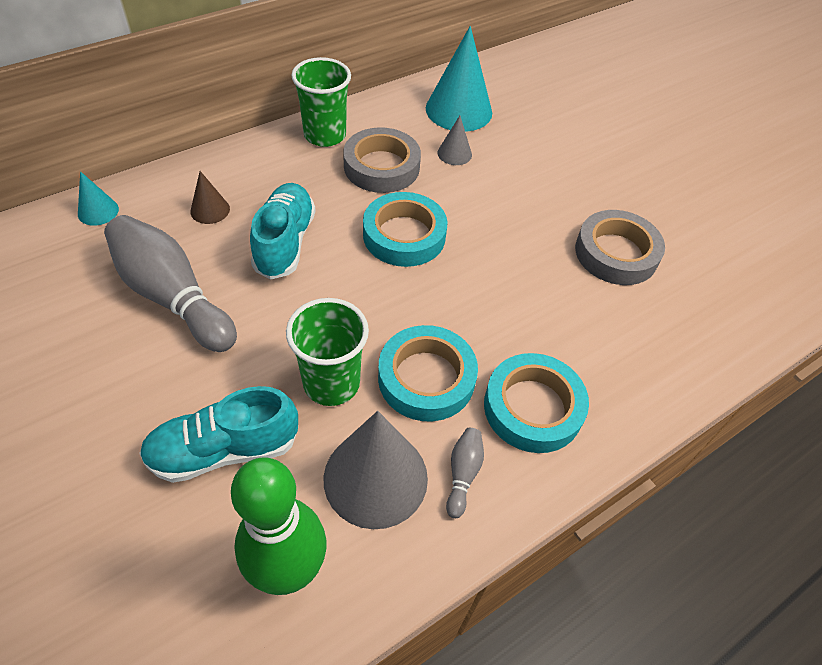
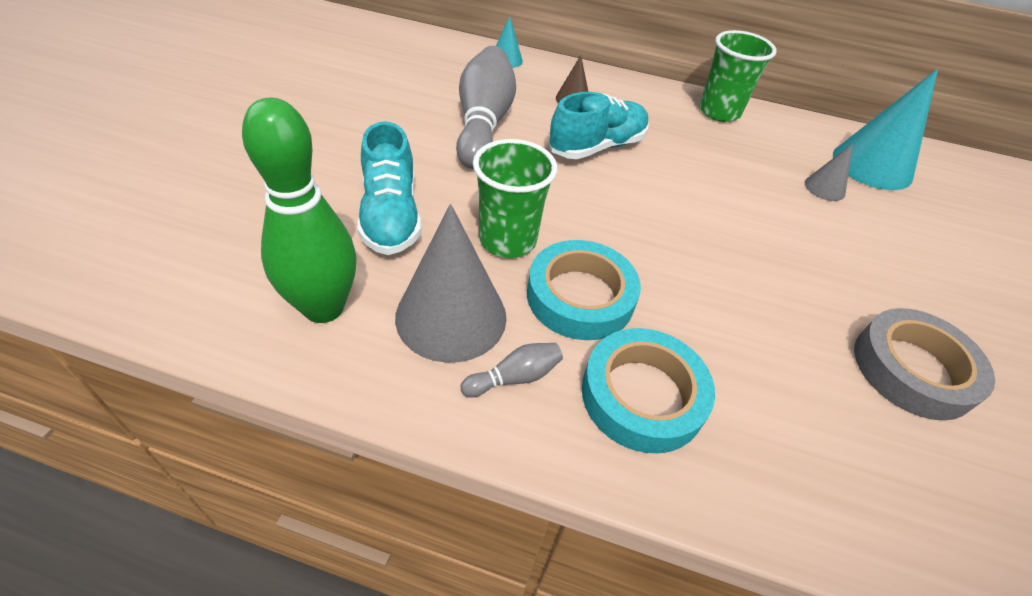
camera: 50 degrees right, 5 degrees down
turquoise shoe [139,386,298,483] -> turquoise shoe turned 135 degrees counterclockwise [357,121,421,255]
grey tape [343,127,421,193] -> none
turquoise tape [363,192,447,267] -> none

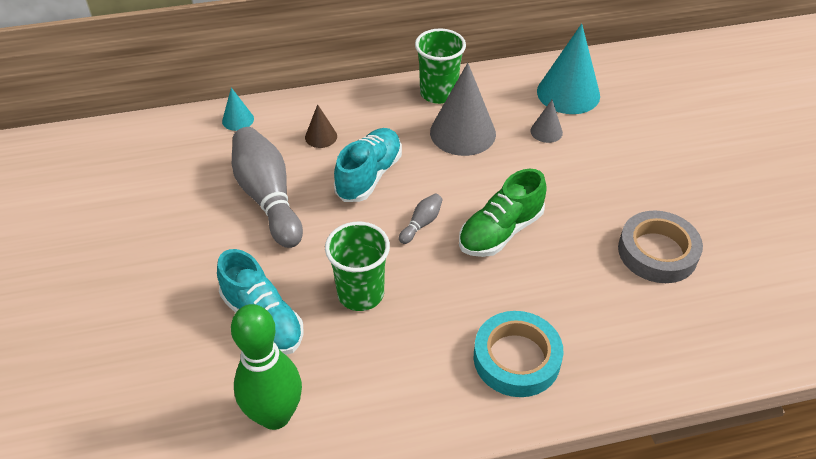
camera: 25 degrees left, 0 degrees up
grey cone [395,204,507,363] -> grey cone moved to [430,63,496,156]
grey bowling pin [460,343,563,397] -> grey bowling pin moved to [399,193,443,244]
turquoise tape [527,240,641,340] -> none
none -> green shoe [459,169,547,257]

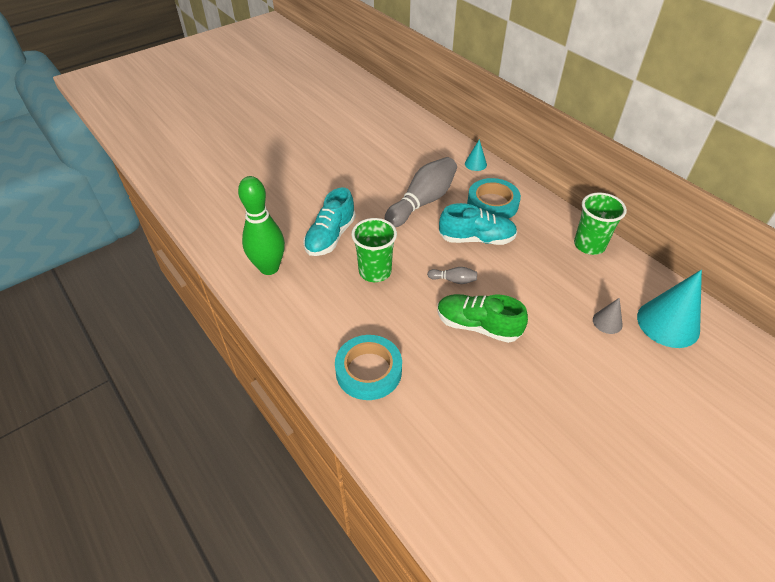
camera: 65 degrees right, 0 degrees up
brown cone [305,104,337,148] -> turquoise tape [467,178,521,219]
grey cone [430,63,496,156] -> none
grey tape [618,210,703,283] -> none

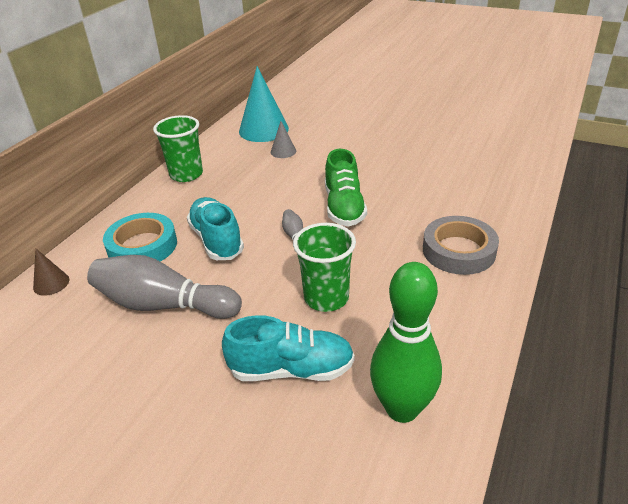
camera: 115 degrees left, 10 degrees down
turquoise tape [335,335,402,400] -> grey tape [423,216,499,275]
turquoise cone [465,139,487,171] -> brown cone [33,248,69,296]

